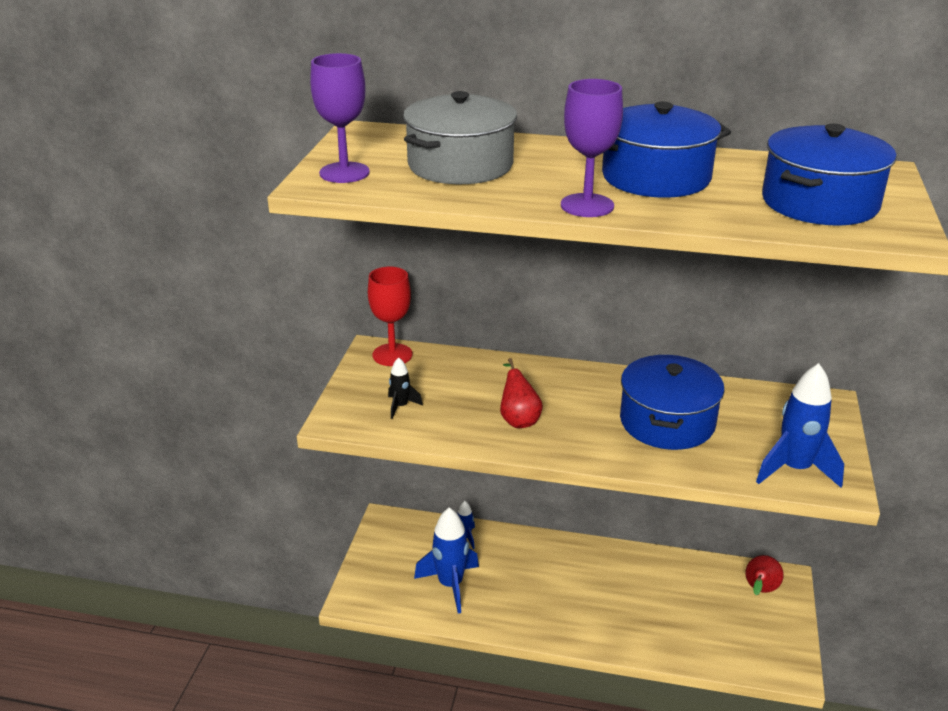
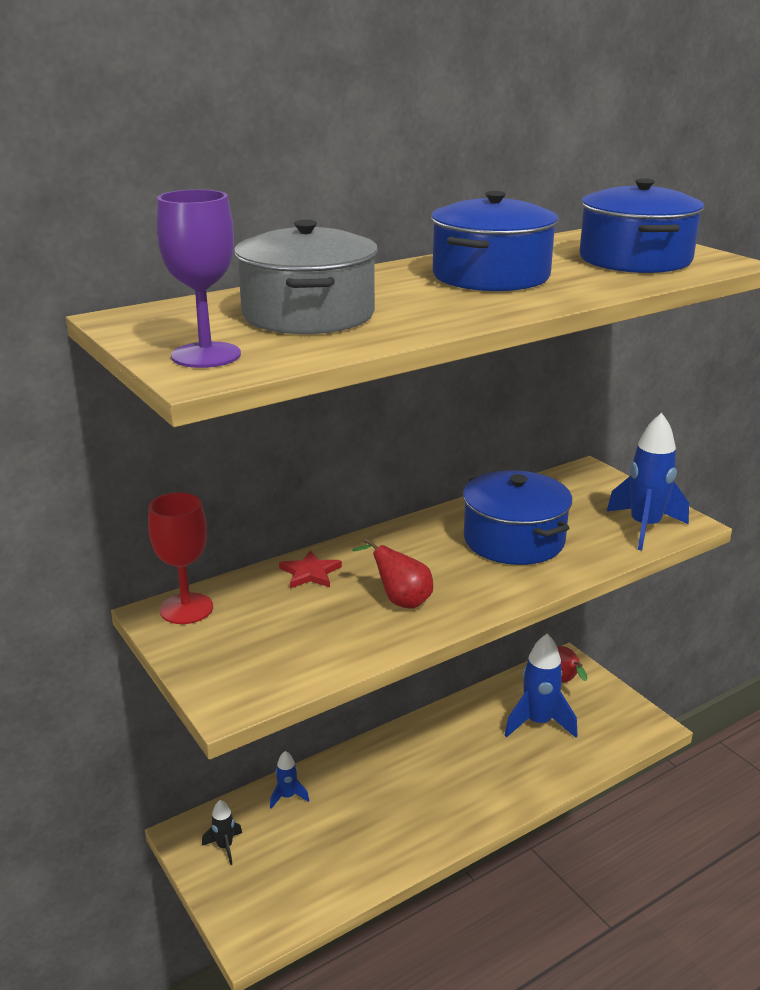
camera: 45 degrees left, 5 degrees down
black rocket [388,357,423,419] -> black rocket moved to [202,800,242,865]
blue rocket [414,507,479,613] -> blue rocket moved to [505,634,577,738]
purple goblet [561,79,623,217] -> none
none -> red star [279,550,342,588]

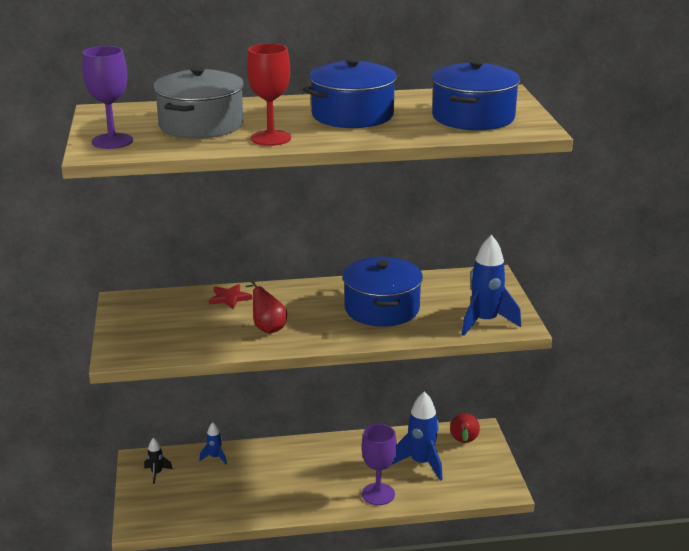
camera: 25 degrees right, 0 degrees up
red goblet [148,492,213,624] -> red goblet moved to [247,43,291,146]
none -> purple goblet [361,424,397,505]

